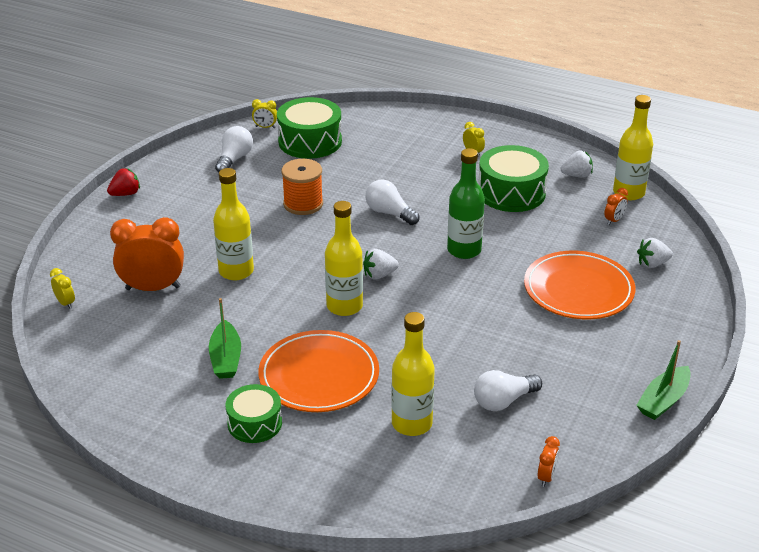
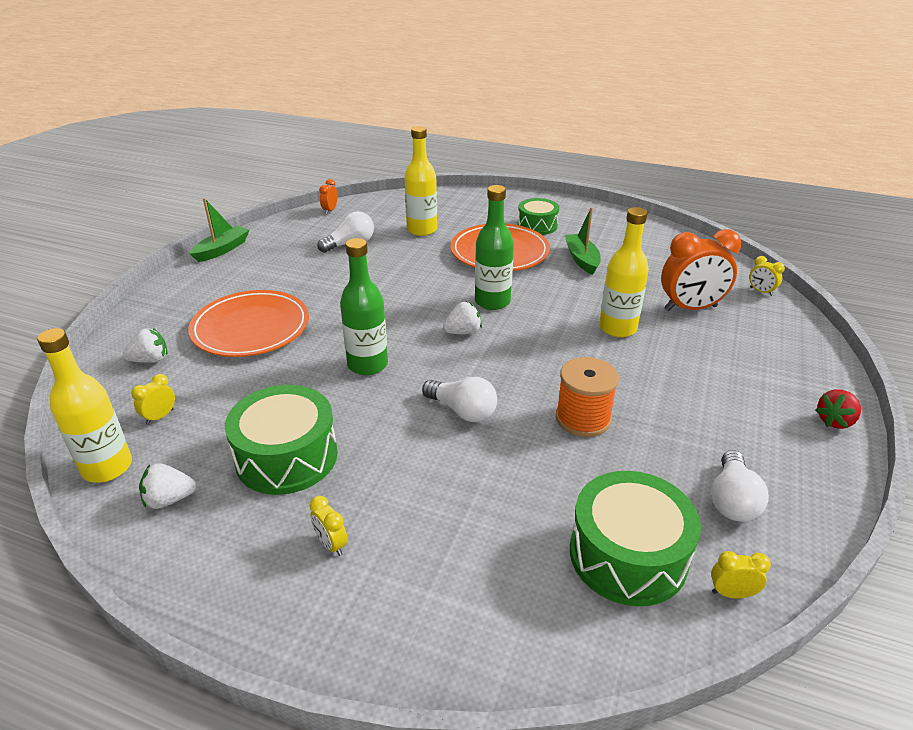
camera: 175 degrees right, 0 degrees up
yellow bottle [325,201,363,316] -> green bottle [475,185,514,310]
orange clock [604,188,628,225] -> yellow clock [131,374,175,425]

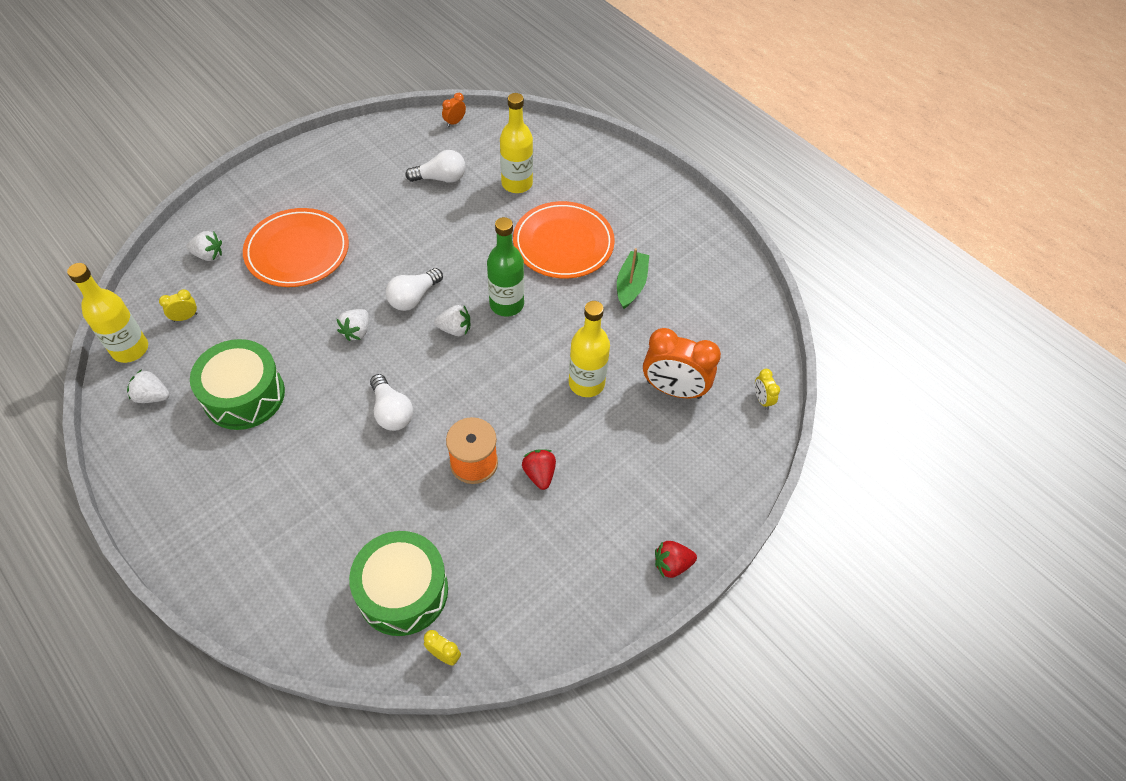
camera: 25 degrees right, 20 degrees up
green boat [190,198,250,262] -> none
yellow clock [309,496,348,556] -> none
green bottle [340,238,388,375] -> white strawberry [337,309,369,341]
green drum [518,198,559,235] -> none
white light bulb [711,450,769,522] -> white light bulb moved to [386,268,443,311]
none -> red strawberry [522,449,556,490]

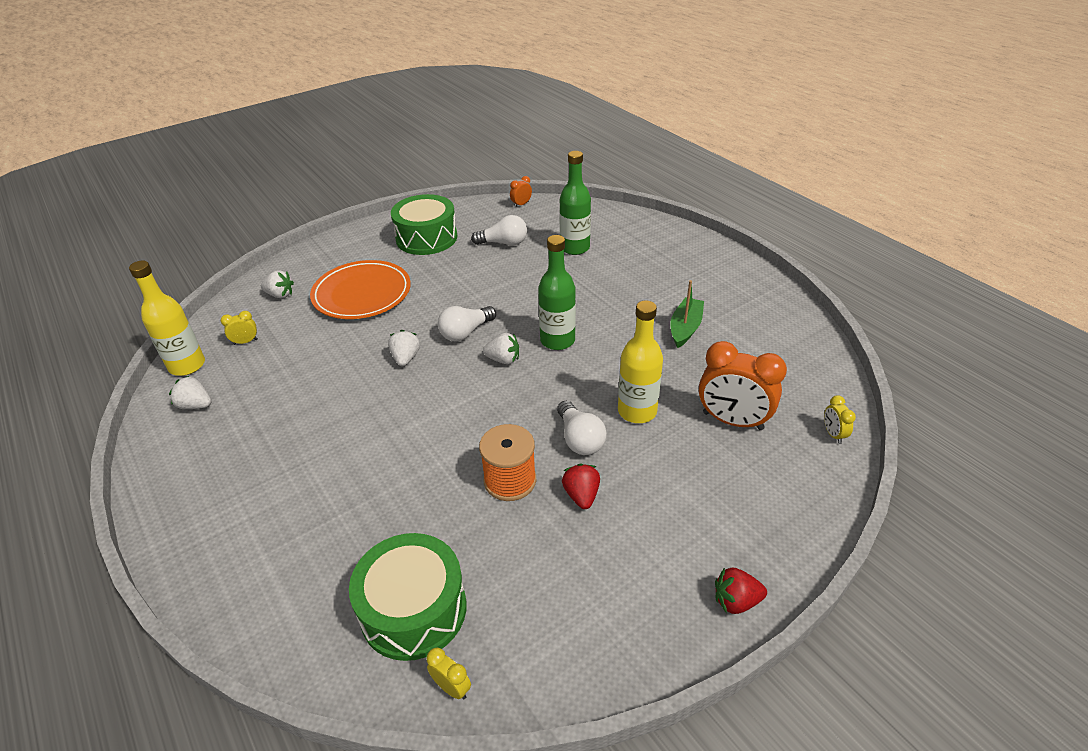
camera: 10 degrees right, 15 degrees down
green drum [190,339,285,430] -> green drum moved to [391,194,457,255]
white strawberry [337,309,369,341] -> white strawberry turned 150 degrees clockwise [388,330,420,366]
white light bulb [370,374,413,431] -> white light bulb moved to [557,401,607,455]
yellow bottle [500,93,533,193] -> green bottle [559,151,591,255]
orange plate [513,201,615,278] -> none

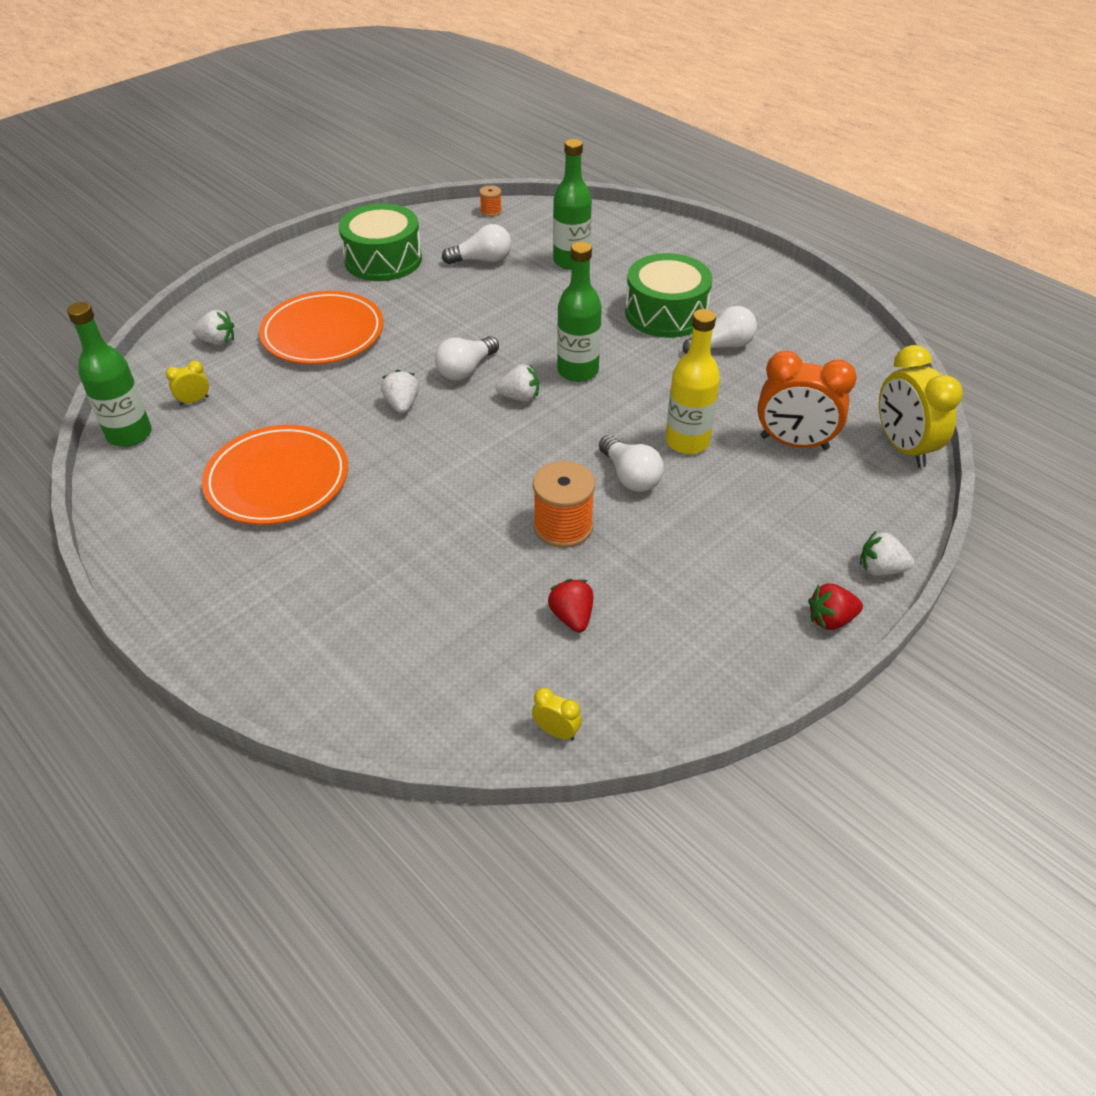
camera: 10 degrees left, 5 degrees up
yellow bottle [129,261,205,376] -> green bottle [67,302,152,447]
white strawberry [169,376,211,409] -> white strawberry moved to [860,531,914,576]
green drum [349,533,467,661] -> green drum moved to [625,253,713,338]
orange clock [510,176,532,208] -> orange spool [480,185,502,217]
red strawberry [562,464,600,509] -> red strawberry moved to [548,579,593,633]
green boat [670,280,704,348] -> white light bulb [683,306,757,354]
yellow clock [824,395,856,444] -> yellow clock [879,345,963,468], size x2.23
none -> orange plate [202,425,348,525]

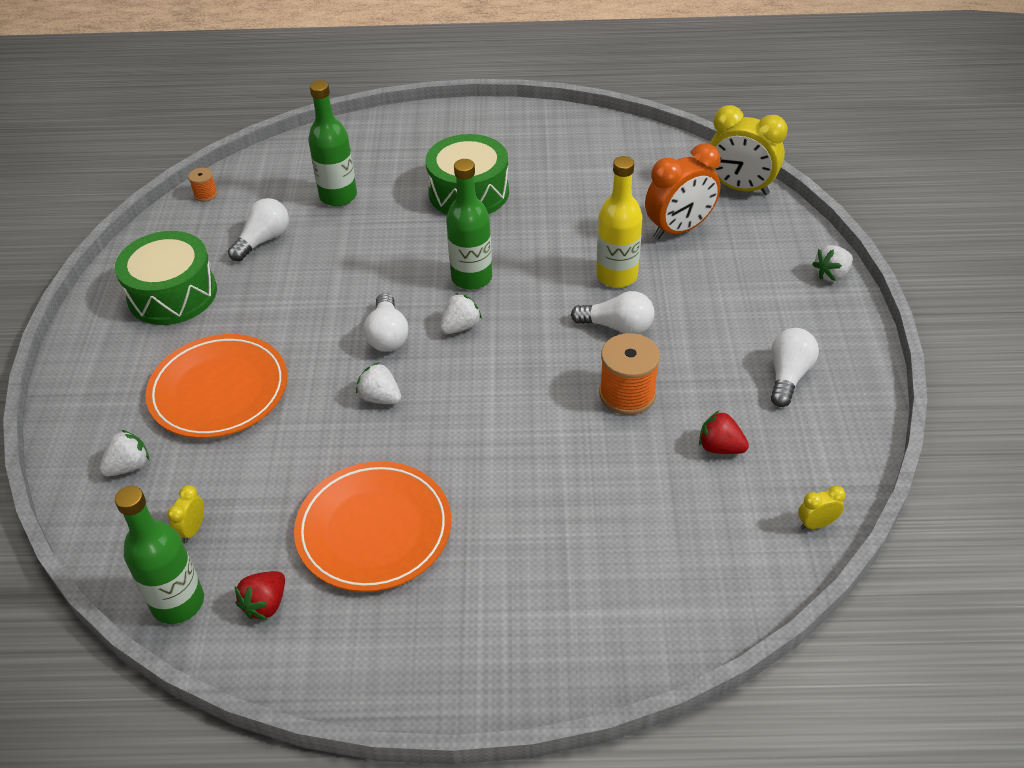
camera: 45 degrees left, 0 degrees up
white light bulb [683,306,757,354] -> white light bulb moved to [771,328,819,407]
red strawberry [808,584,863,630] -> red strawberry moved to [235,571,285,620]

